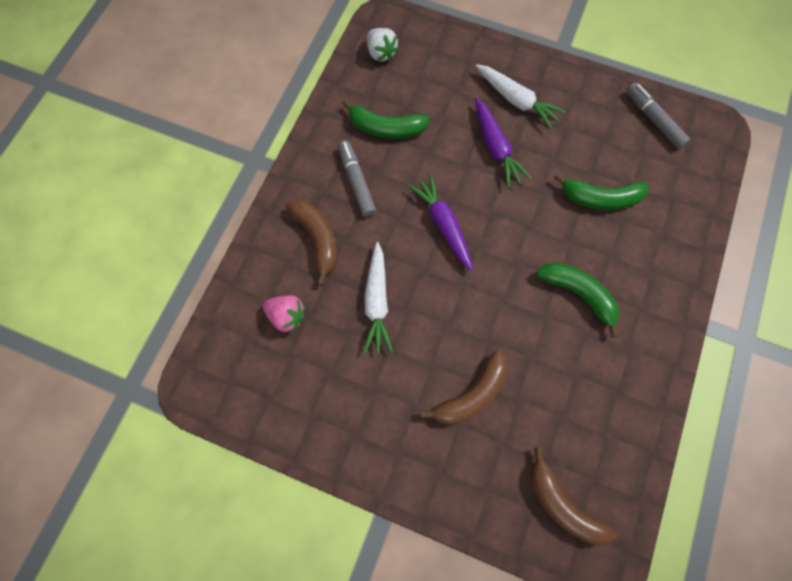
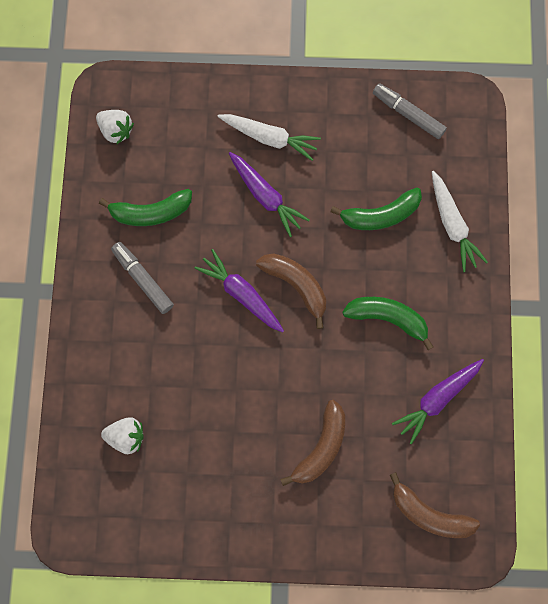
camera: 20 degrees left, 5 degrees up
pink strawberry [263,295,305,333] -> white strawberry [101,417,144,454]
brown banana [286,199,338,286] -> brown banana moved to [256,253,326,329]
white carrot [363,242,393,354] -> white carrot moved to [432,171,488,272]
none -> purple carrot [392,359,484,445]

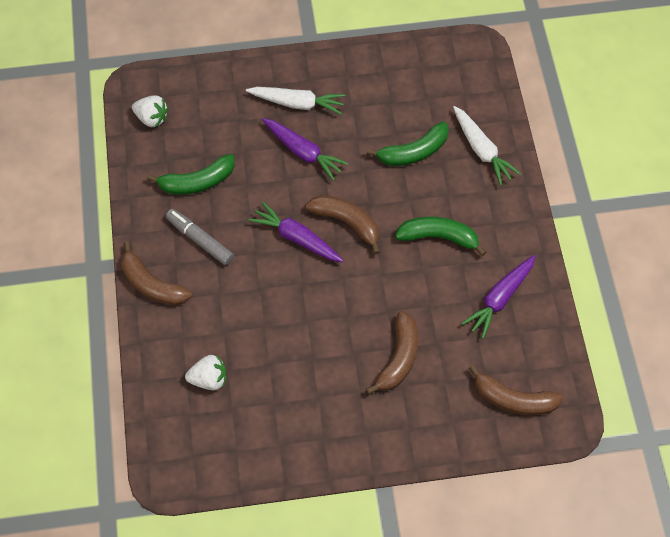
camera: 10 degrees left, 15 degrees down
grey marker [373,83,447,139] -> none
none -> brown banana [121,241,192,306]

